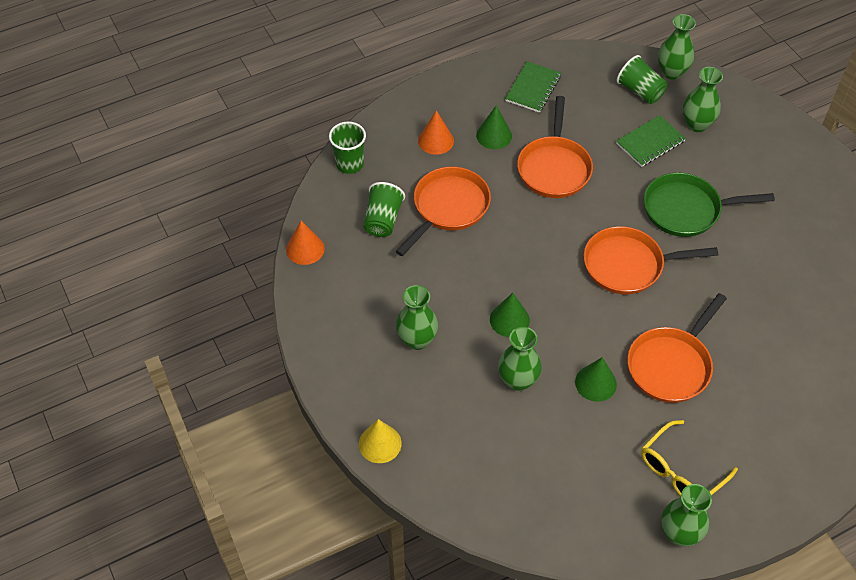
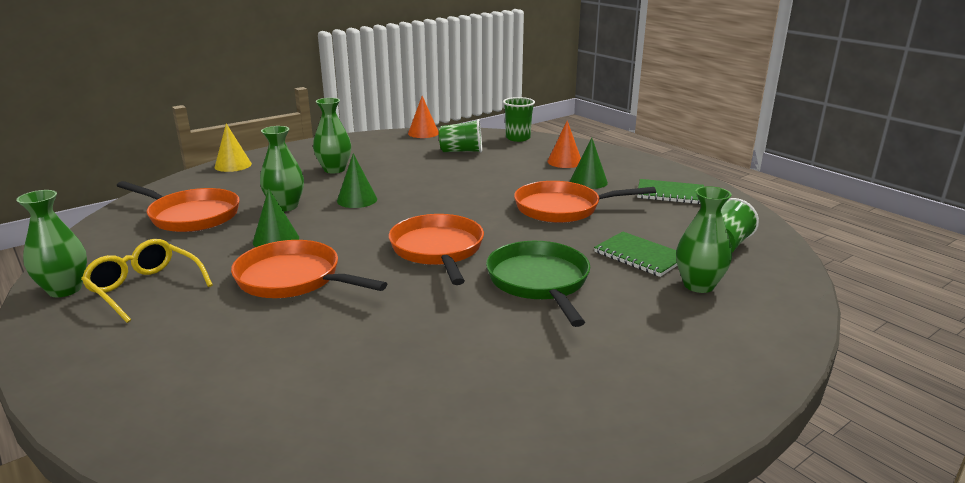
camera: 80 degrees right, 30 degrees down
orange pan [395,167,491,256] -> orange pan moved to [117,181,240,232]
green vase [658,14,696,80] -> none

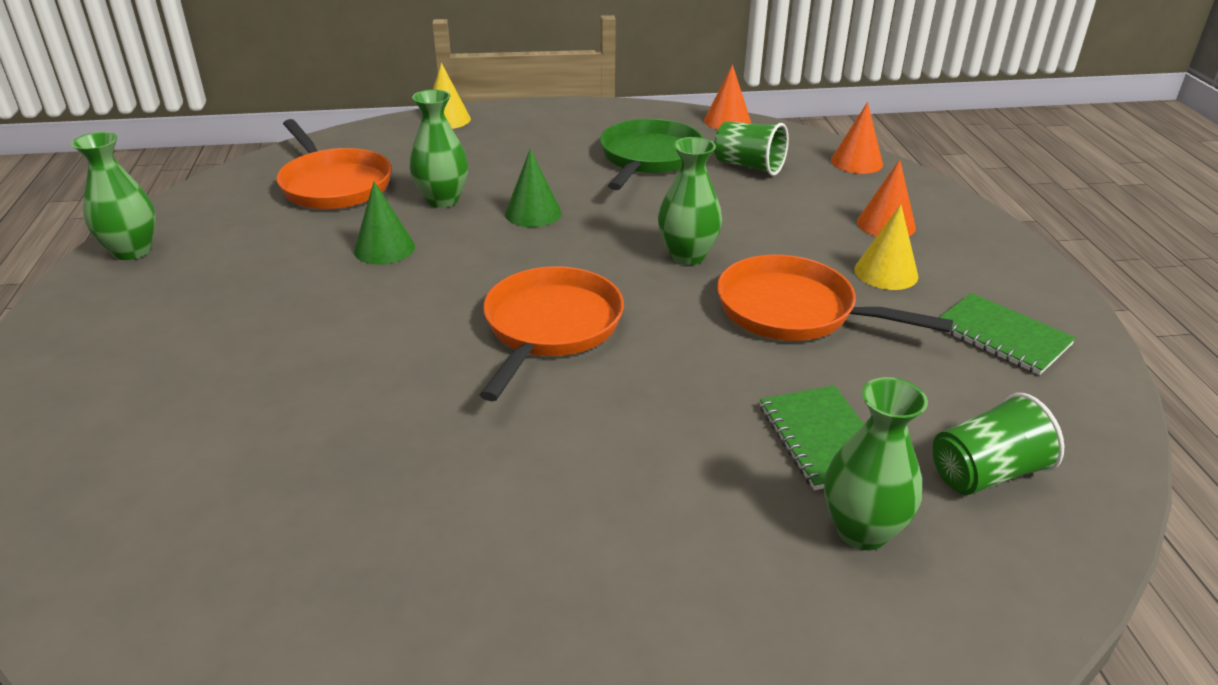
camera: 30 degrees right, 10 degrees up
yellow glasses [81,239,213,323] -> none
orange pan [231,240,387,298] -> none
green vase [313,98,351,173] -> green vase moved to [658,137,722,265]
green pan [486,241,590,327] -> green pan moved to [600,119,703,190]
green cup [503,97,535,142] -> orange cone [831,102,883,174]
green cone [570,138,608,189] -> yellow cone [854,204,918,290]

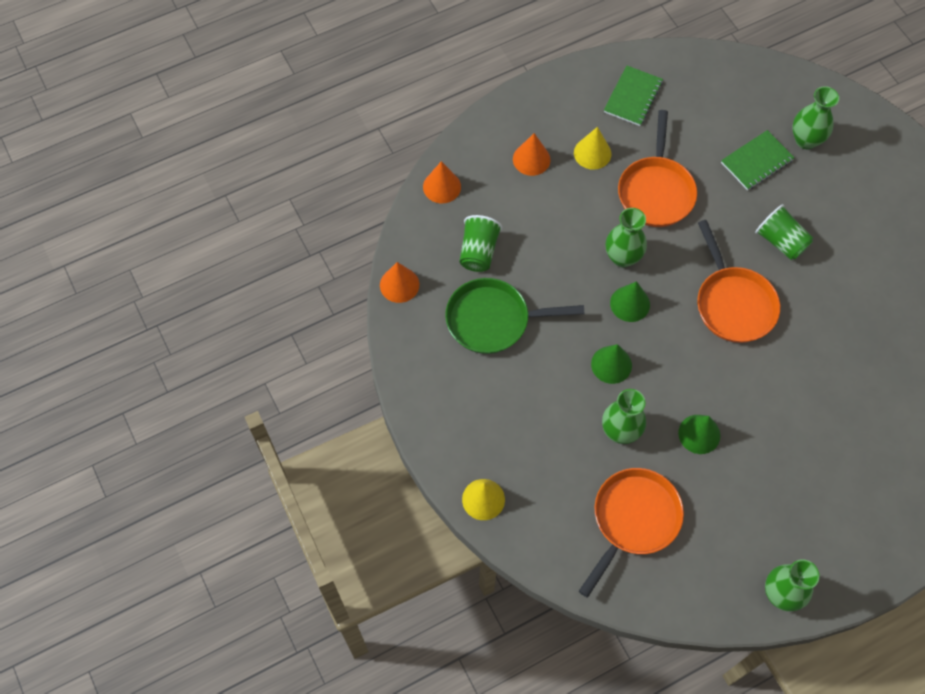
camera: 110 degrees left, 30 degrees up
orange pan [480,266,624,401] -> orange pan turned 105 degrees counterclockwise [697,220,780,343]
green cup [933,393,1064,495] -> green cup moved to [755,204,813,260]
none -> green cone [610,281,650,322]

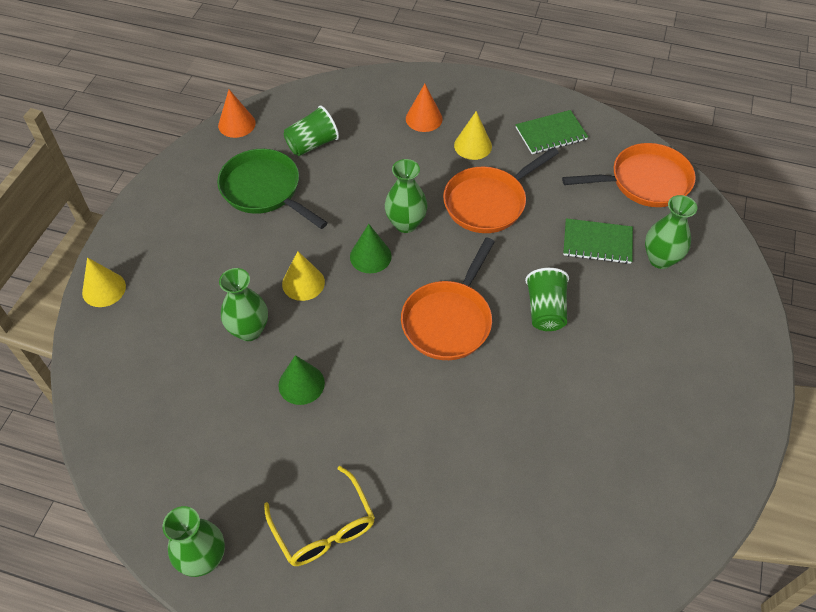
camera: 45 degrees right, 10 degrees down
orange cone [423,161,461,203] -> none
orange pan [579,468,684,597] -> orange pan moved to [562,143,696,207]
green cone [591,344,632,384] -> yellow cone [282,251,325,301]
none -> yellow glasses [264,466,375,566]

